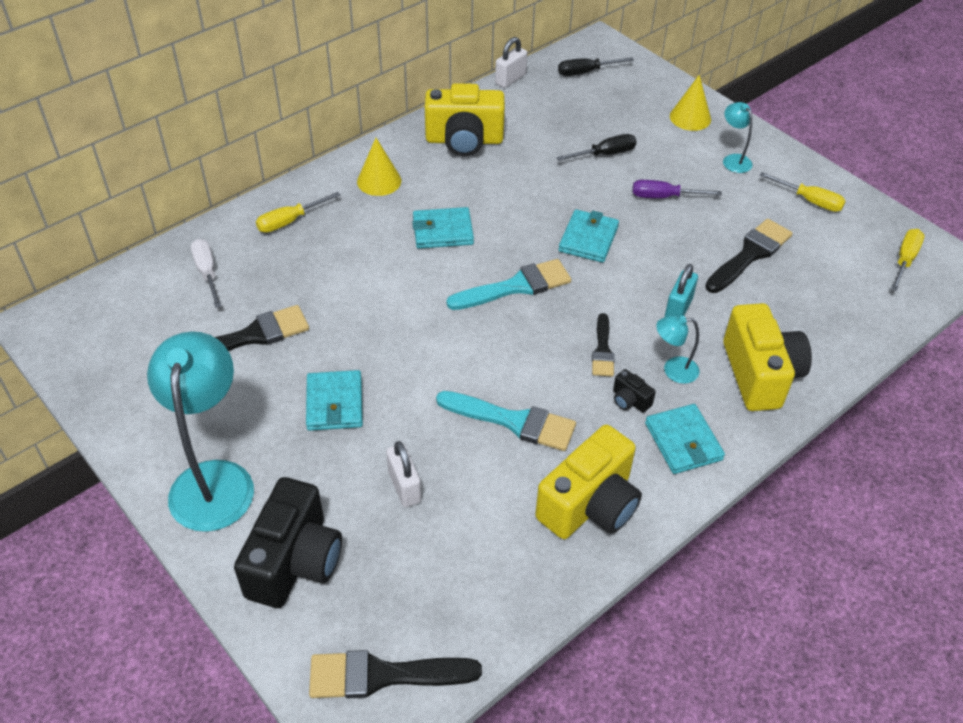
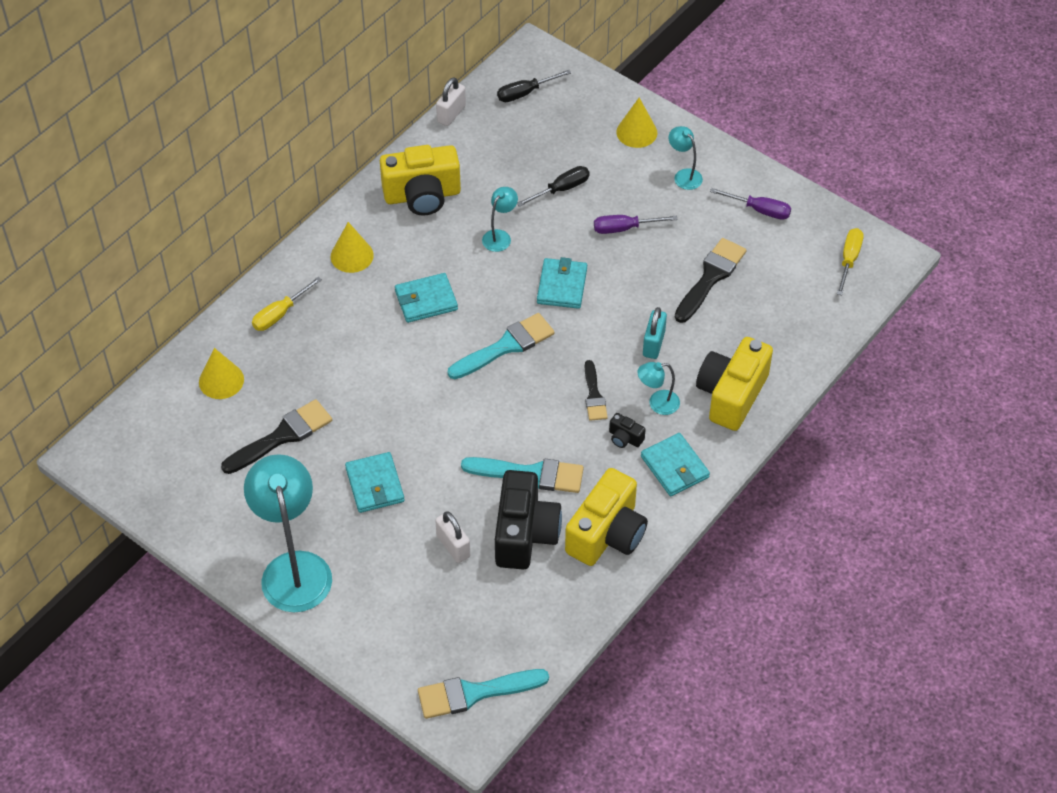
camera: 10 degrees left, 5 degrees up
white screwdriver [191,239,222,308] -> yellow cone [199,348,244,399]
black camera [234,477,342,608] -> black camera moved to [495,470,562,570]
black brush [309,650,482,698] -> turquoise brush [418,669,549,719]
yellow camera [723,303,812,411] -> yellow camera turned 135 degrees counterclockwise [696,337,773,431]
yellow screwdriver [759,172,846,212] -> purple screwdriver [710,188,791,220]
none -> turquoise lamp [482,187,518,252]

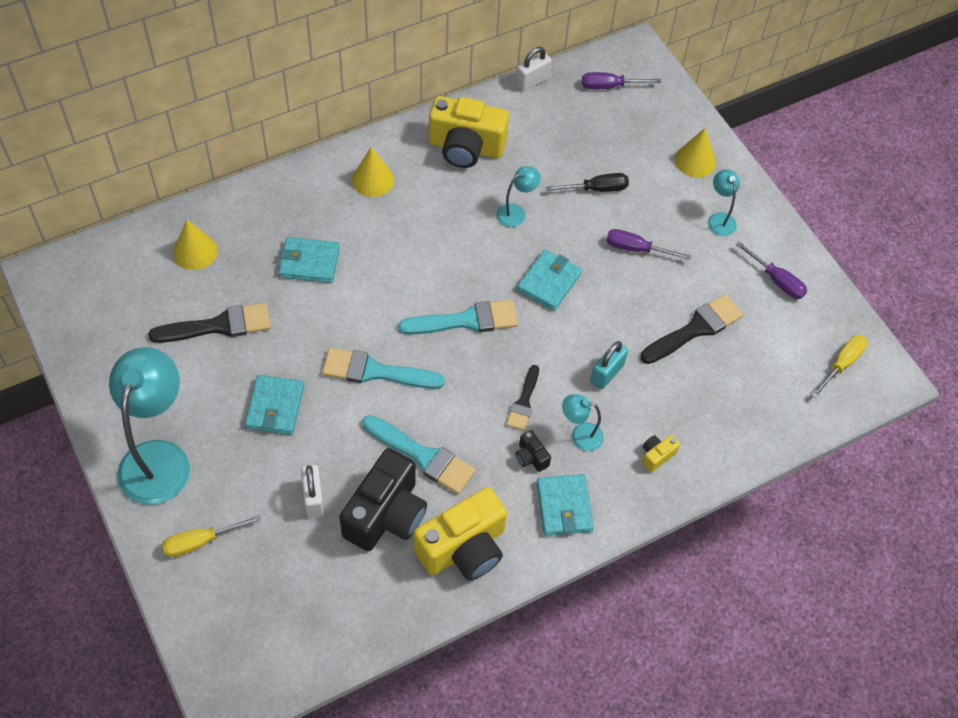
camera: 20 degrees right, 5 degrees up
yellow screwdriver [252,277,322,331] -> yellow screwdriver moved to [162,515,261,557]
turquoise wallet [395,273,458,323] -> turquoise wallet moved to [279,237,340,283]
turquoise brush [418,669,549,719] -> turquoise brush moved to [322,348,445,389]
black screwdriver [497,70,571,102] -> purple screwdriver [582,72,661,89]
yellow camera [696,337,773,431] -> yellow camera [642,435,680,472], size x0.42

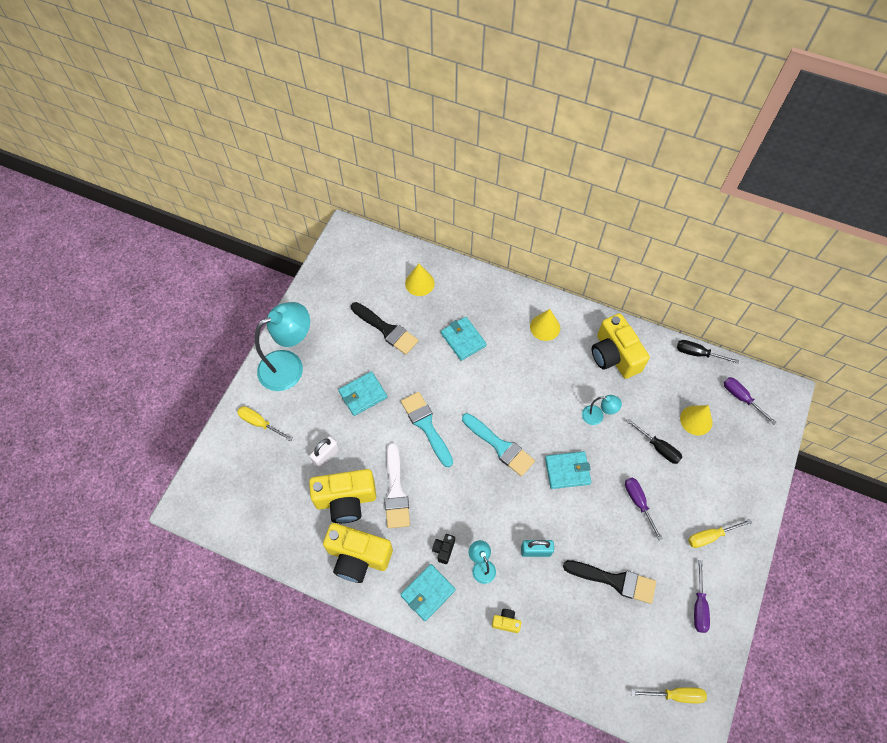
camera: 55 degrees right, 5 degrees up
black camera [339,448,427,551] -> yellow camera [309,469,376,523]
turquoise brush [362,415,476,494] -> white brush [385,443,410,528]
black brush [506,365,539,431] -> none
white padlock [515,47,552,92] -> black screwdriver [677,340,739,364]
yellow cone [675,128,716,178] -> yellow cone moved to [680,405,713,436]
turquoise lamp [708,169,740,236] -> yellow screwdriver [688,519,752,548]

